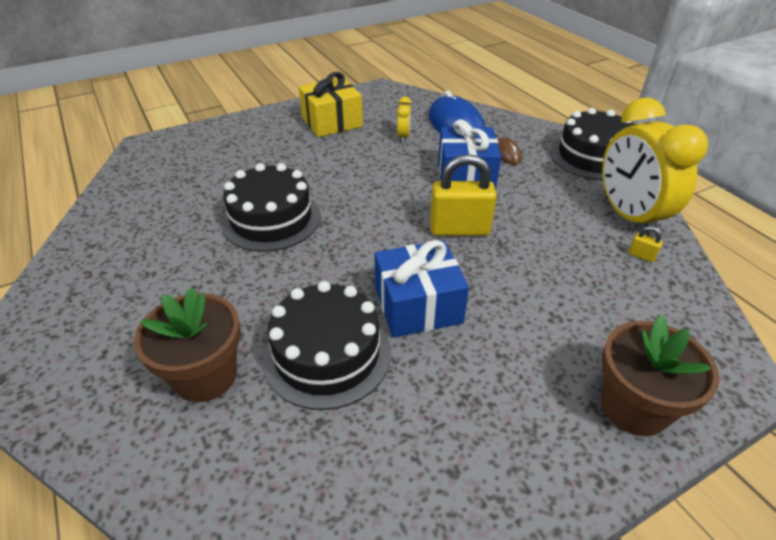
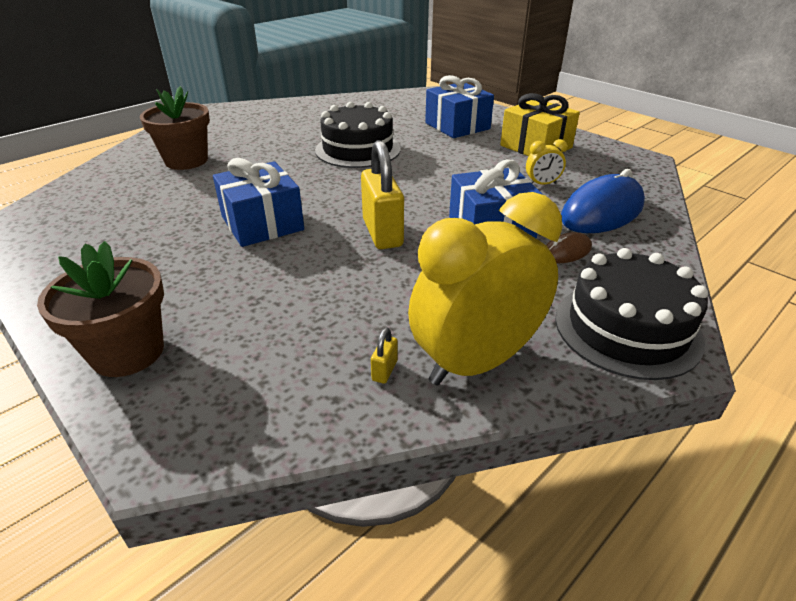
camera: 75 degrees right, 5 degrees down
black cake [262,281,391,410] -> none
none -> blue gift [425,75,494,138]

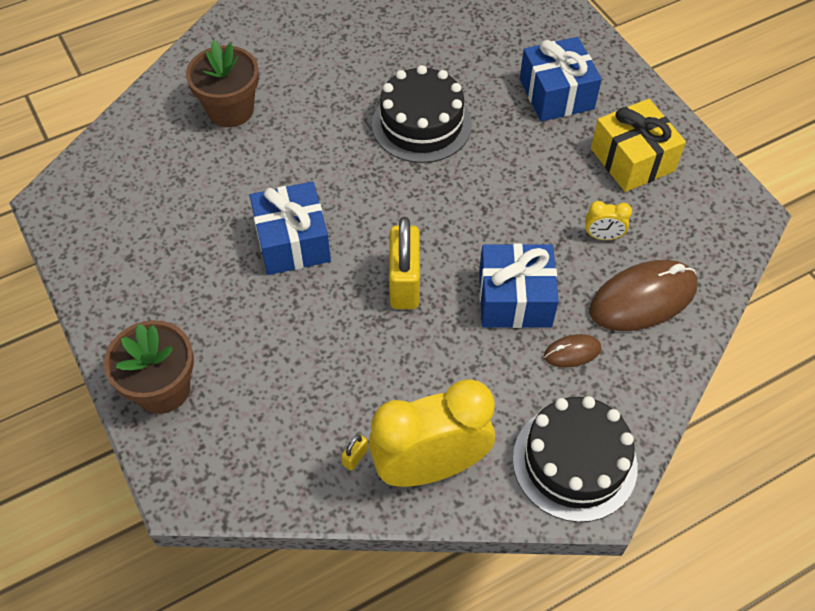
camera: 15 degrees right, 20 degrees up
blue mouse [561,169,645,233] -> brown mouse [589,260,698,331]

